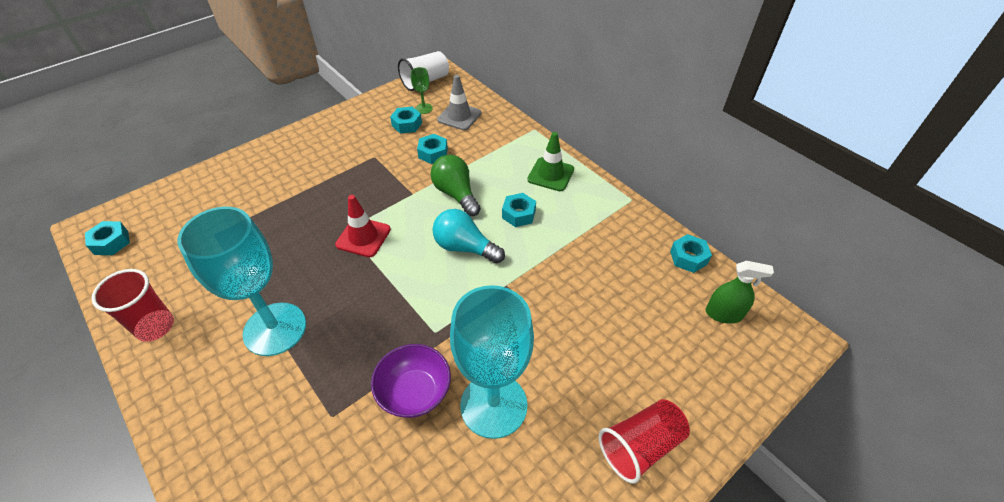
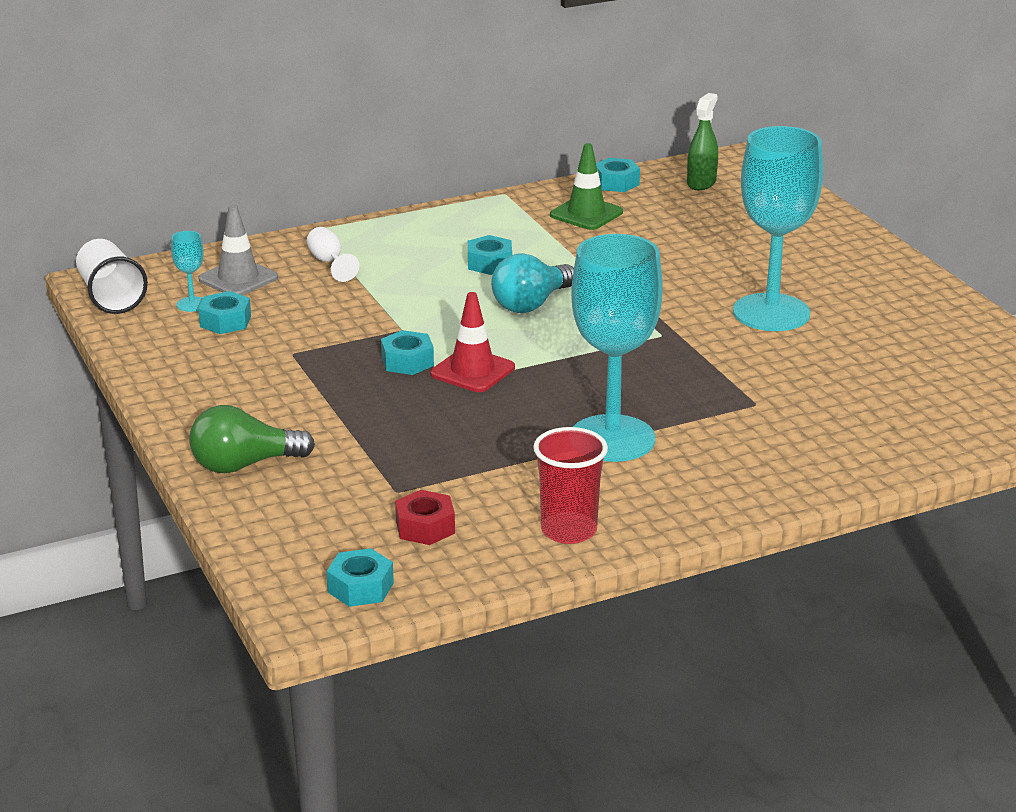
camera: 75 degrees left, 20 degrees down
purple bowl [371,344,451,418] -> none
green goblet [411,67,433,114] -> turquoise goblet [171,231,204,312]
turquoise nut [417,134,448,164] -> turquoise nut moved to [381,330,434,375]
green light bulb [431,155,481,216] -> green light bulb moved to [189,405,315,473]
green traffic cone [527,132,574,191] -> green traffic cone moved to [550,143,623,230]
red cup [599,399,690,484] -> none
none -> white goblet [307,227,359,282]
none -> red nut [395,490,455,545]

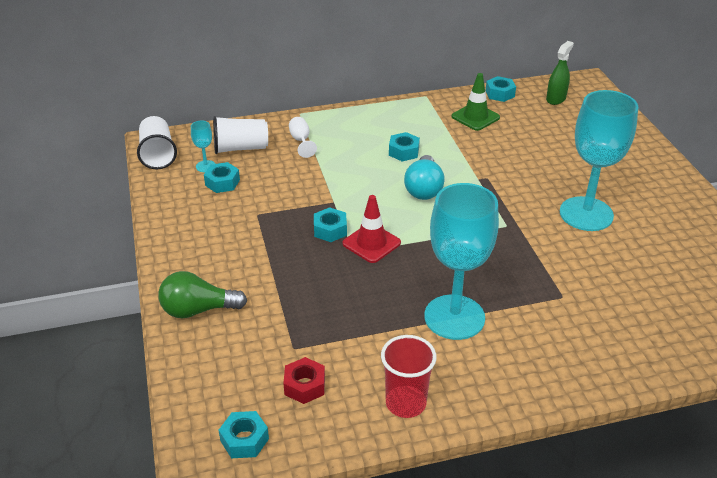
camera: 10 degrees right, 10 degrees up
grey traffic cone [199,205,278,295] -> white cup [213,116,268,154]
turquoise light bulb [491,253,574,313] -> turquoise light bulb turned 45 degrees counterclockwise [404,155,445,200]

